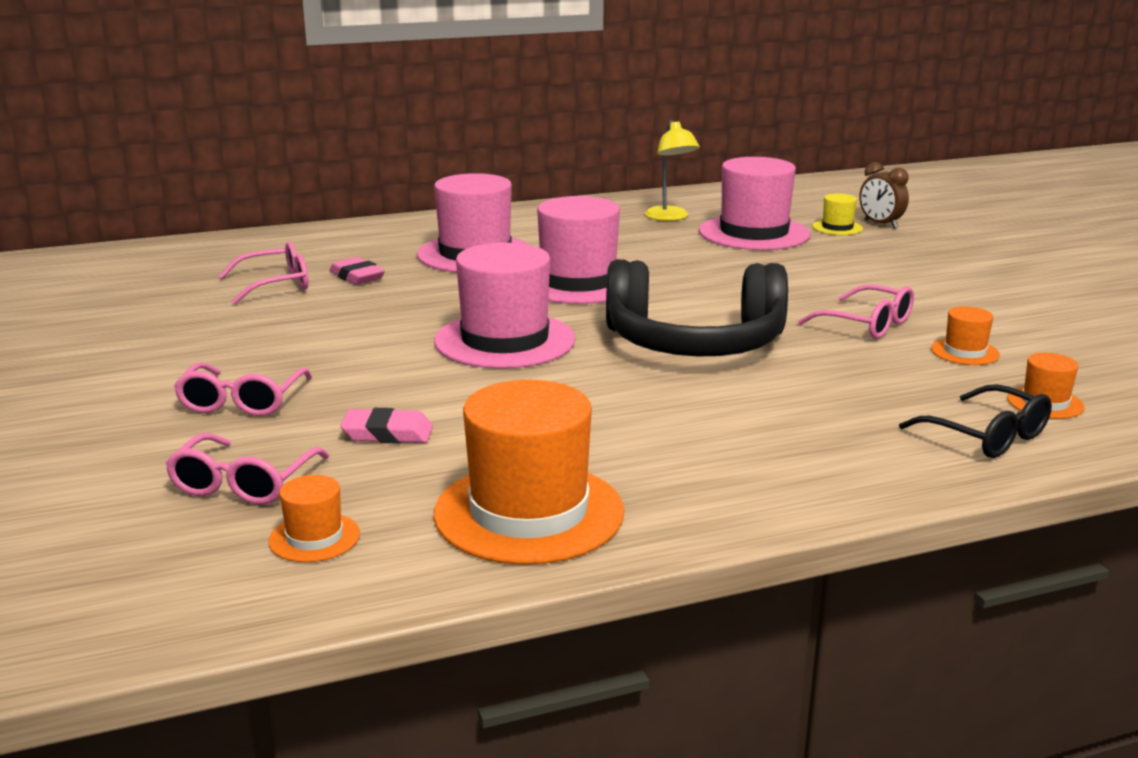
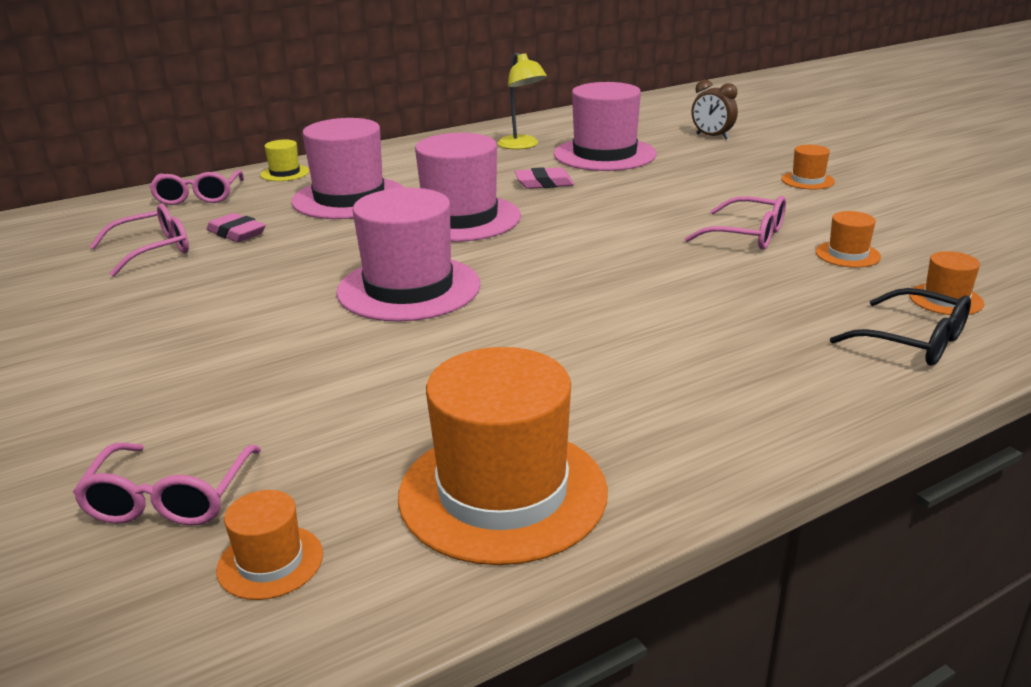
camera: 10 degrees left, 5 degrees up
pink glasses [174,363,312,416] -> pink glasses moved to [149,170,244,205]
pink eraser [340,408,433,444] -> pink eraser moved to [515,167,575,189]
black headphones [606,259,788,356] -> none
yellow hat [812,193,863,235] -> yellow hat moved to [260,140,309,181]
none -> orange hat [781,145,835,189]

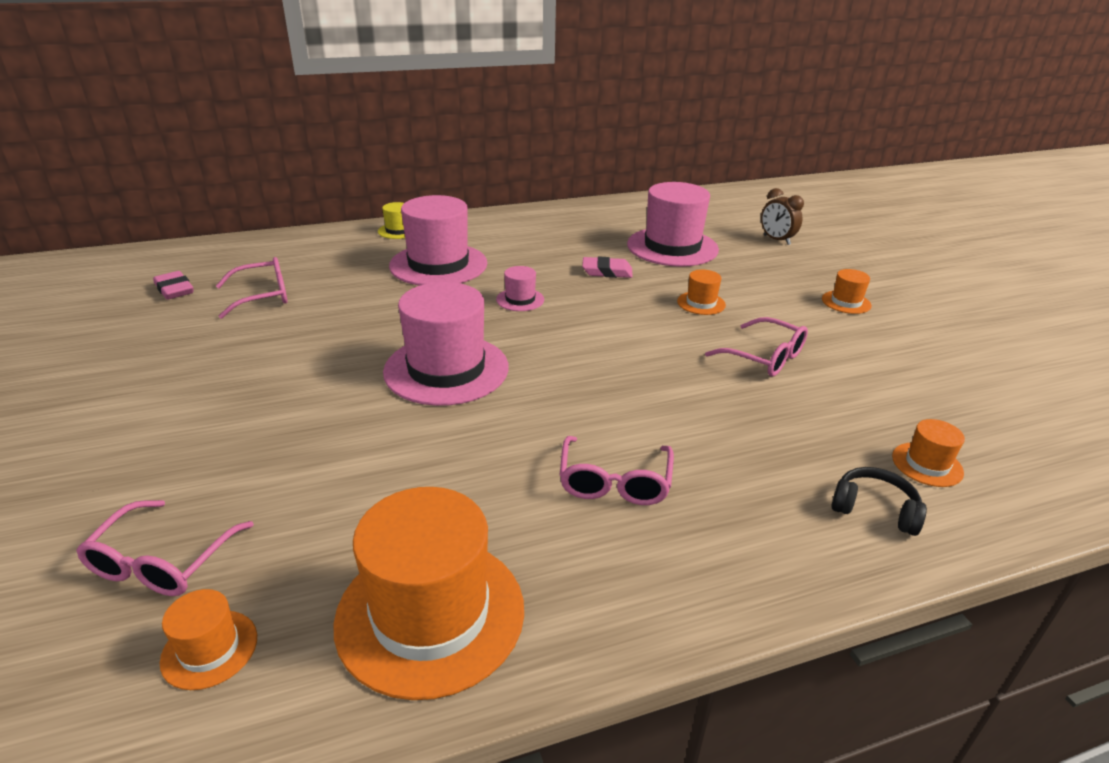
camera: 10 degrees right, 5 degrees up
pink glasses [149,170,244,205] -> pink glasses moved to [560,436,674,505]
pink eraser [206,213,266,242] -> pink eraser moved to [153,271,194,300]
pink hat [415,133,521,242] -> pink hat [496,266,544,311], size x0.46
yellow lamp [497,53,547,150] -> none
orange hat [816,211,881,268] -> orange hat moved to [677,270,726,315]
black glasses [830,288,971,366] -> black headphones [831,467,927,536]

